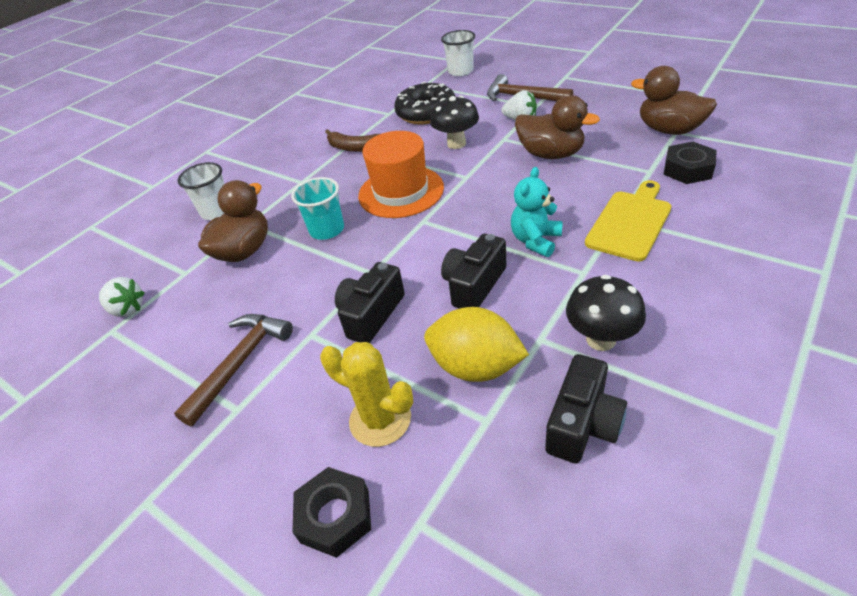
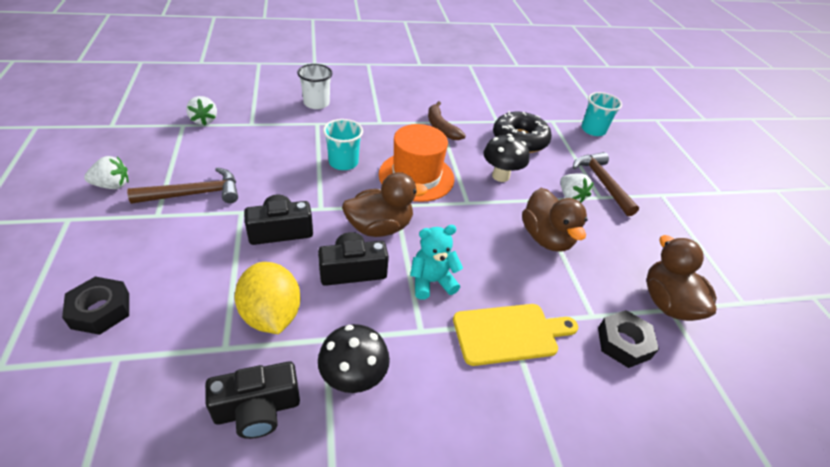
camera: 35 degrees right, 0 degrees up
brown duck [198,180,268,262] -> brown duck moved to [342,172,428,237]
yellow cactus [320,342,413,447] -> none
white cup [441,30,475,76] -> turquoise cup [581,92,622,136]
none -> white strawberry [84,156,129,189]

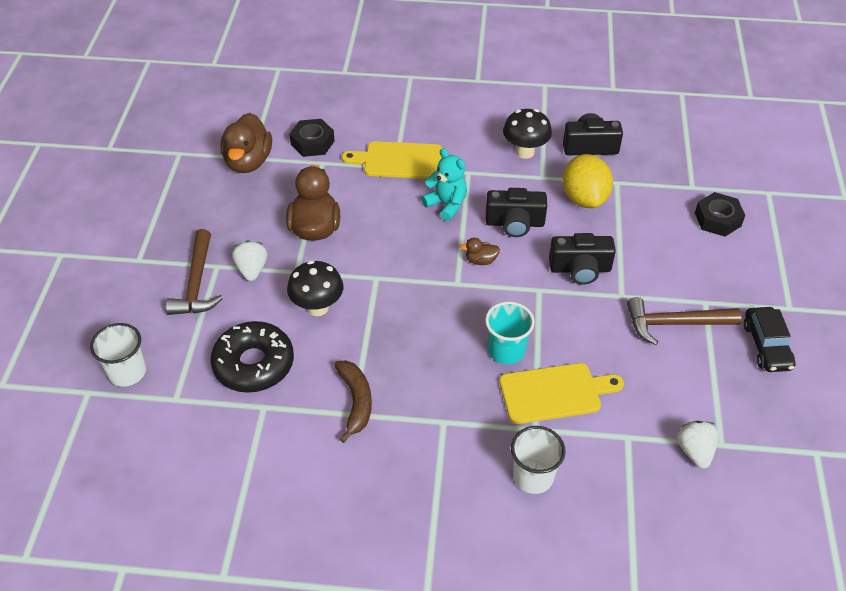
camera: 160 degrees left, 5 degrees up
white strawberry [84,156,129,189] -> black car [744,307,796,372]
brown duck [342,172,428,237] -> brown duck [460,238,500,265], size x0.47
orange hat [379,124,454,202] -> none
turquoise teddy bear [410,225,463,300] -> turquoise teddy bear turned 135 degrees counterclockwise [421,148,467,221]
turquoise cup [581,92,622,136] -> white cup [90,323,146,387]
none -> yellow cutting board [500,363,624,424]

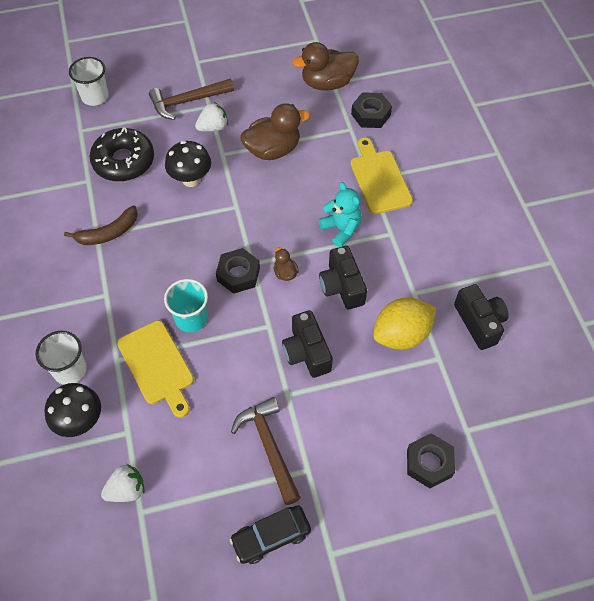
camera: 70 degrees right, 10 degrees up
turquoise teddy bear [421,148,467,221] -> turquoise teddy bear turned 60 degrees counterclockwise [319,182,362,247]
black mushroom [503,109,552,159] -> black mushroom moved to [44,383,101,437]
none -> black nut [216,248,260,294]

